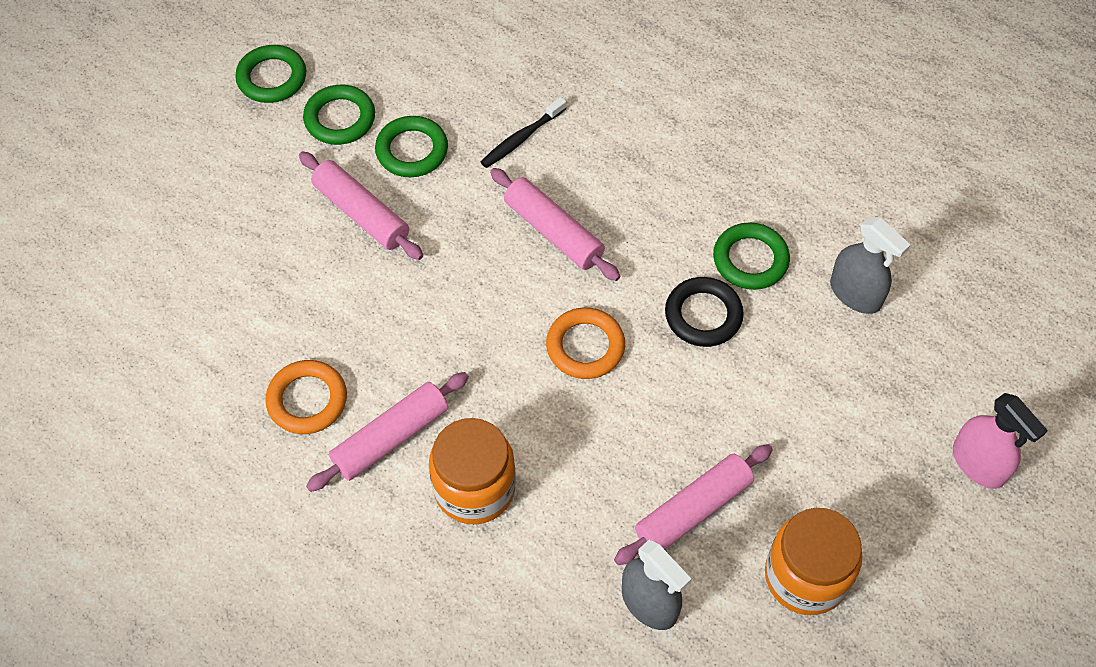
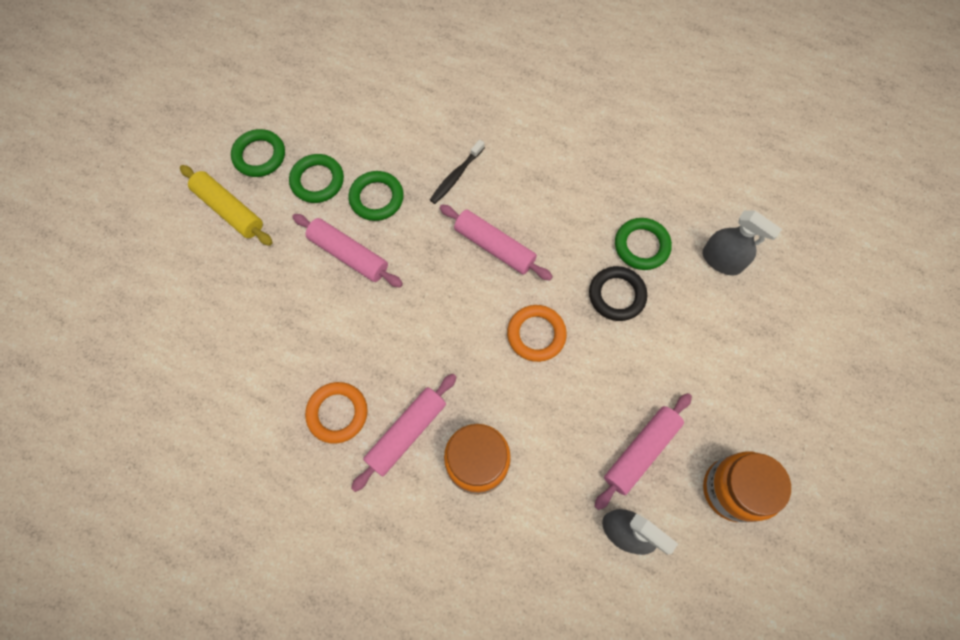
camera: 10 degrees left, 10 degrees up
pink spray bottle [953,393,1048,489] -> none
none -> yellow rolling pin [180,165,273,246]

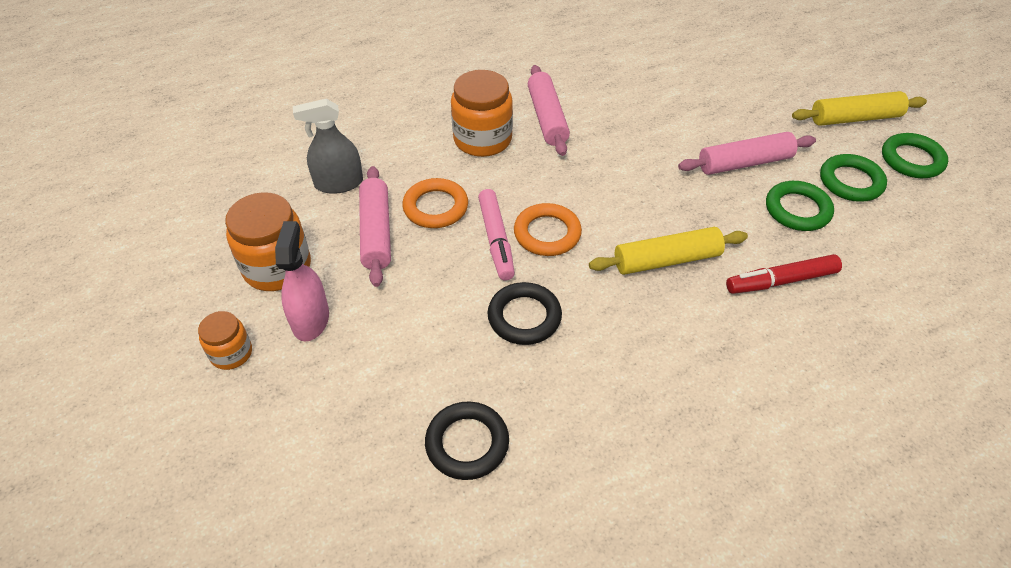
camera: 130 degrees right, 20 degrees down
orange ring [305,382,368,444] -> orange ring moved to [402,178,468,228]
black toothbrush [430,140,485,204] -> red marker [726,254,842,294]
pink rolling pin [440,204,553,281] -> yellow rolling pin [589,227,748,275]
green ring [615,218,672,270] -> none
grey spray bottle [703,210,782,275] -> black ring [425,401,509,480]
none -> orange jar [198,311,252,370]
none -> pink spray bottle [275,221,329,341]
none -> pink marker [478,189,515,280]

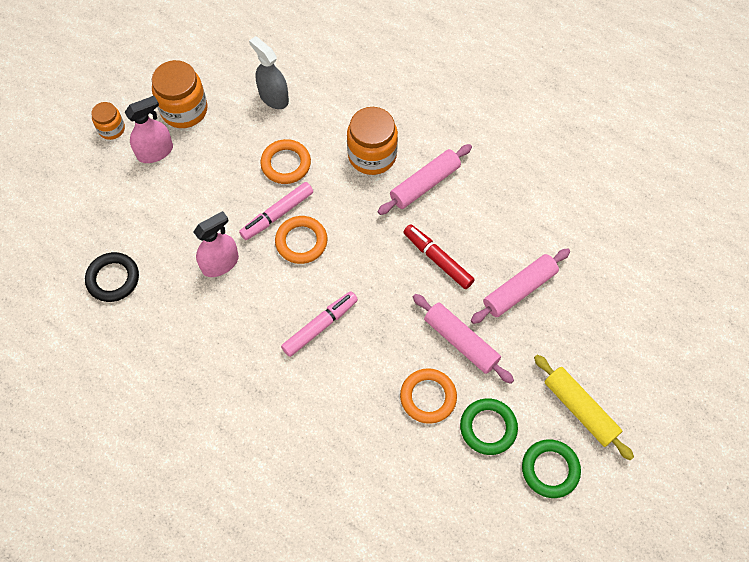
camera: 60 degrees right, 15 degrees up
pink rolling pin [359,166,391,287] -> pink rolling pin moved to [471,248,570,324]
black ring [487,282,562,345] -> pink spray bottle [193,211,239,277]
yellow rolling pin [589,227,748,275] -> pink marker [281,291,358,357]
red marker [726,254,842,294] -> red marker moved to [403,224,474,289]
green ring [766,181,834,231] -> orange ring [400,368,457,424]

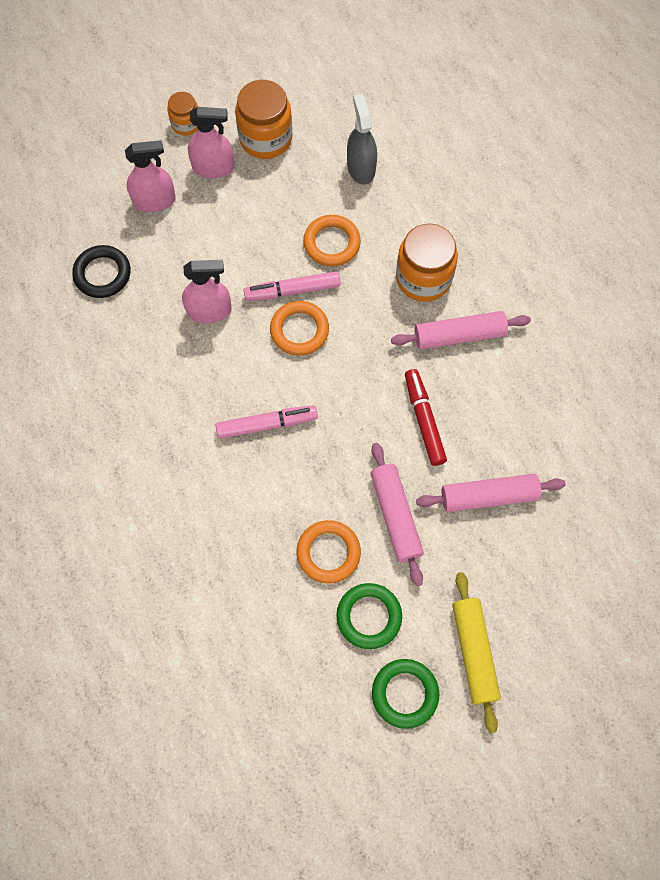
camera: 30 degrees right, 5 degrees up
none -> pink spray bottle [125,140,176,212]

